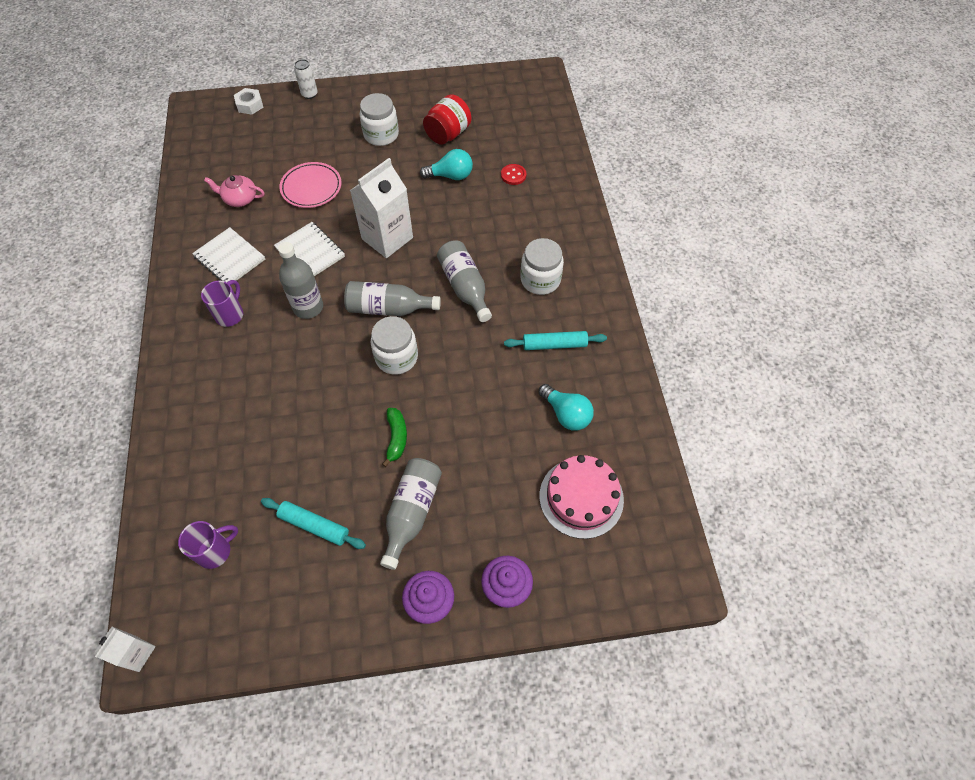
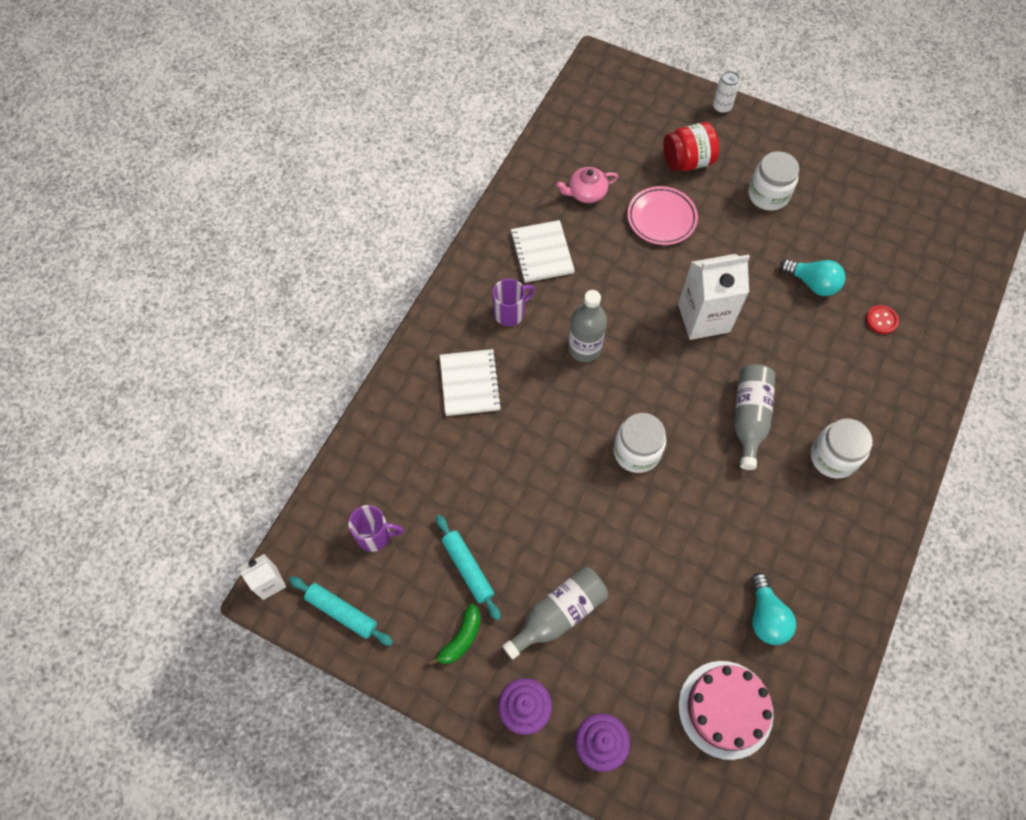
camera: 35 degrees right, 5 degrees up
pink teapot [204,175,265,207] -> pink teapot turned 60 degrees counterclockwise [556,167,618,203]
white nut [234,88,263,115] -> none
white notebook [274,222,345,276] -> white notebook moved to [440,349,502,416]
grey bottle [344,281,441,316] -> none
green banana [382,408,407,467] -> green banana moved to [429,604,481,665]
red jar [423,94,471,145] -> red jar moved to [663,122,719,171]
turquoise rolling pin [504,331,607,350] -> turquoise rolling pin moved to [289,577,393,646]

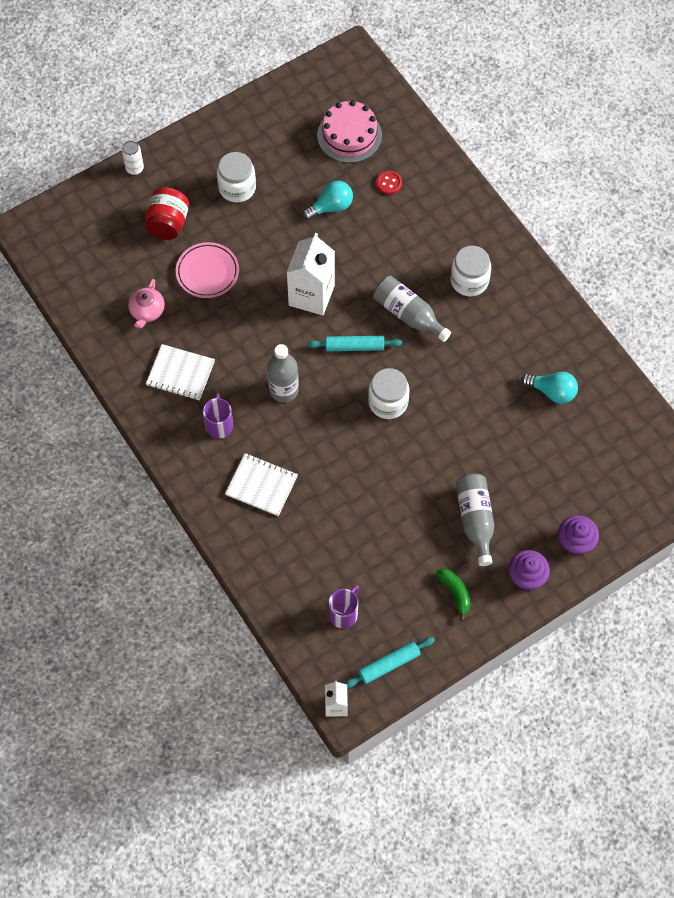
camera: 60 degrees left, 0 degrees up
turquoise rolling pin [436,515,501,620] -> turquoise rolling pin moved to [308,336,402,351]
pink cake [679,661,773,760] -> pink cake moved to [317,100,382,163]

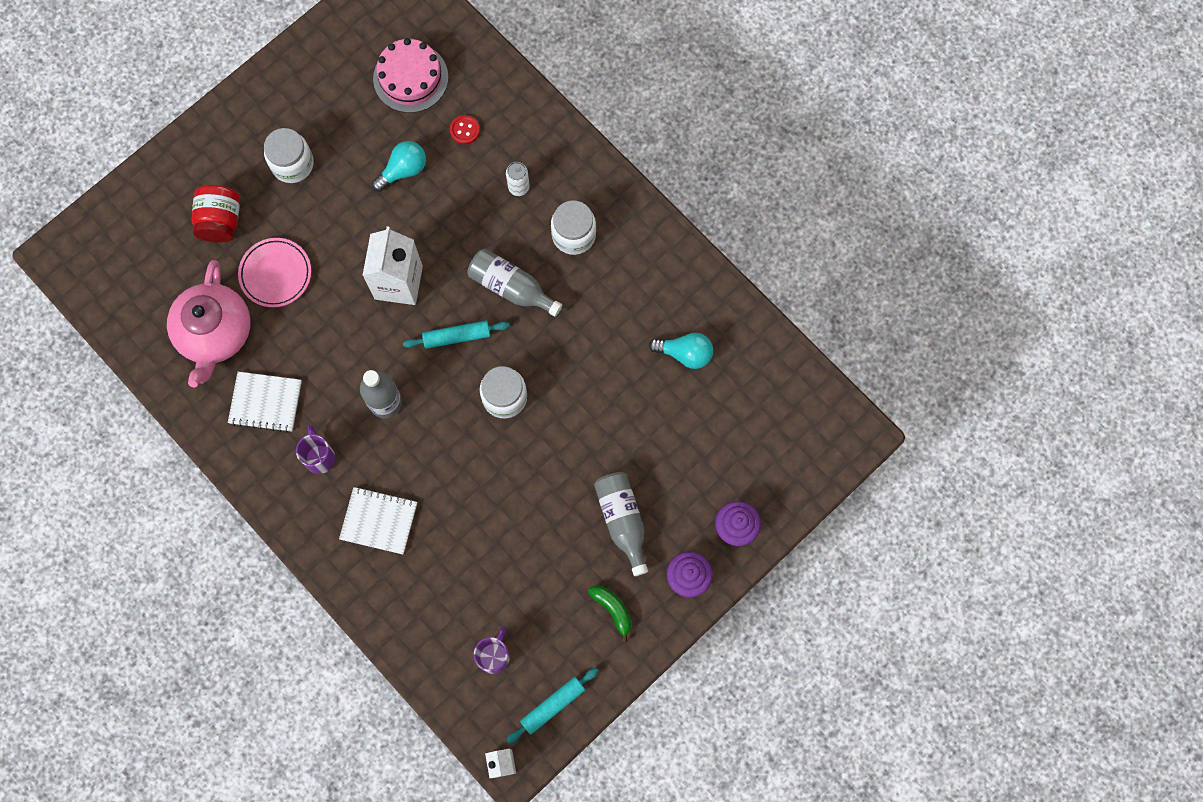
camera: 10 degrees left, 10 degrees up
white can [122,141,144,175] -> white can moved to [506,162,530,196]
pink teapot [128,279,165,329] -> pink teapot [167,260,251,387], size x1.96

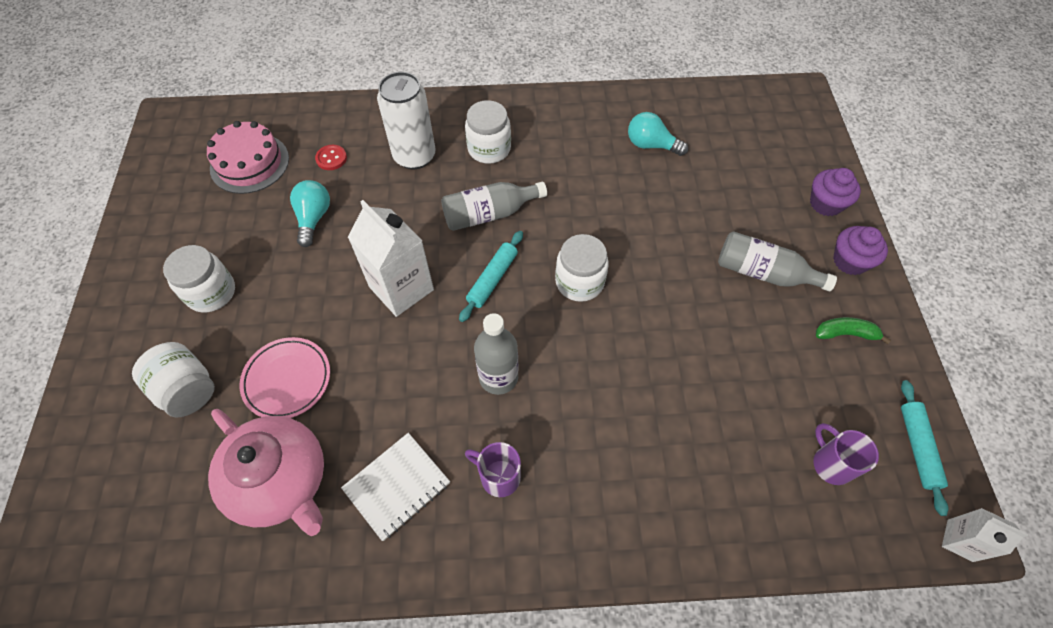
camera: 50 degrees left, 15 degrees down
red jar [191,185,240,243] -> white jar [132,342,215,417]
white notebook [339,487,417,554] -> none
white can [506,162,530,196] -> white can [377,72,435,169], size x2.01
turquoise light bulb [649,333,713,369] -> turquoise light bulb turned 120 degrees counterclockwise [628,112,688,156]

